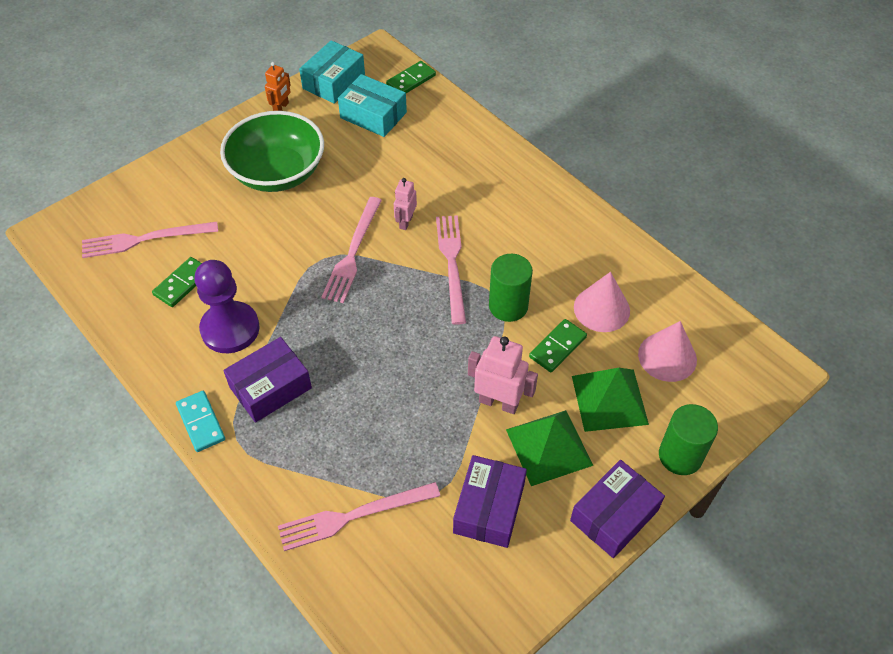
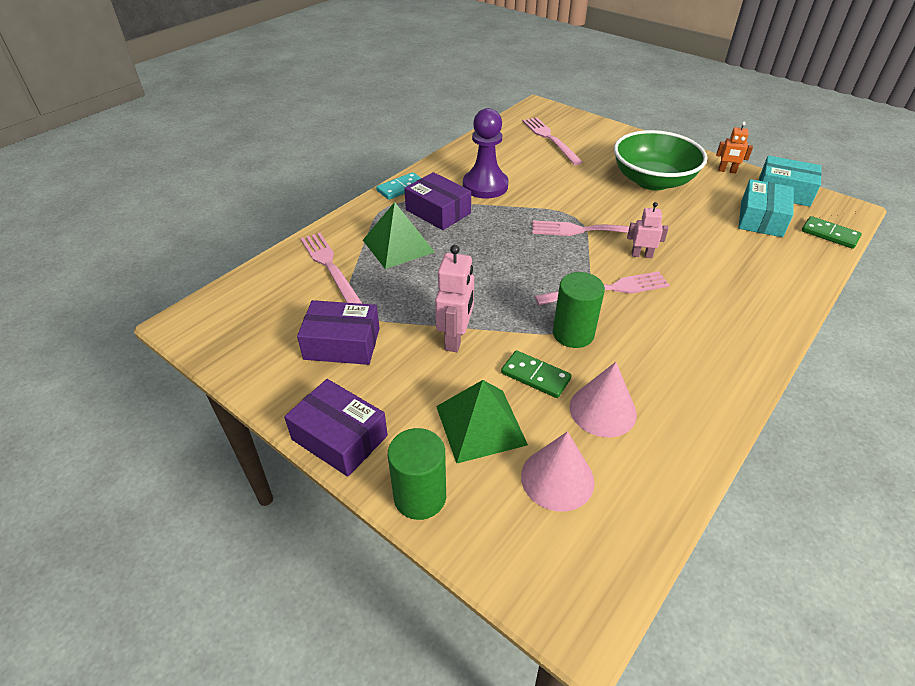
camera: 80 degrees right, 10 degrees down
green domino [152,257,202,307] -> none
green pyramid [506,410,593,486] -> green pyramid moved to [363,202,435,269]

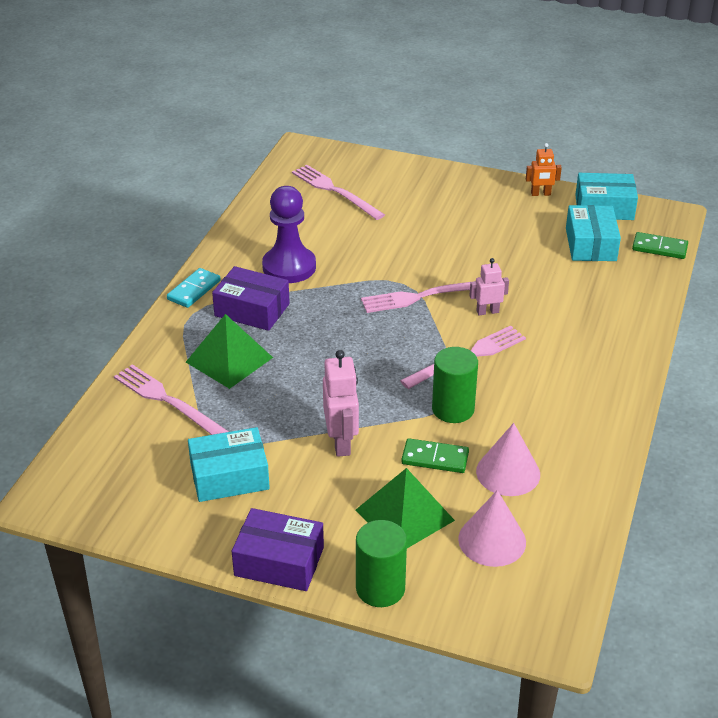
camera: 20 degrees left, 5 degrees down
purple box [297,300,380,365] -> turquoise box [188,427,270,502]
green bowl [614,130,707,190] -> none

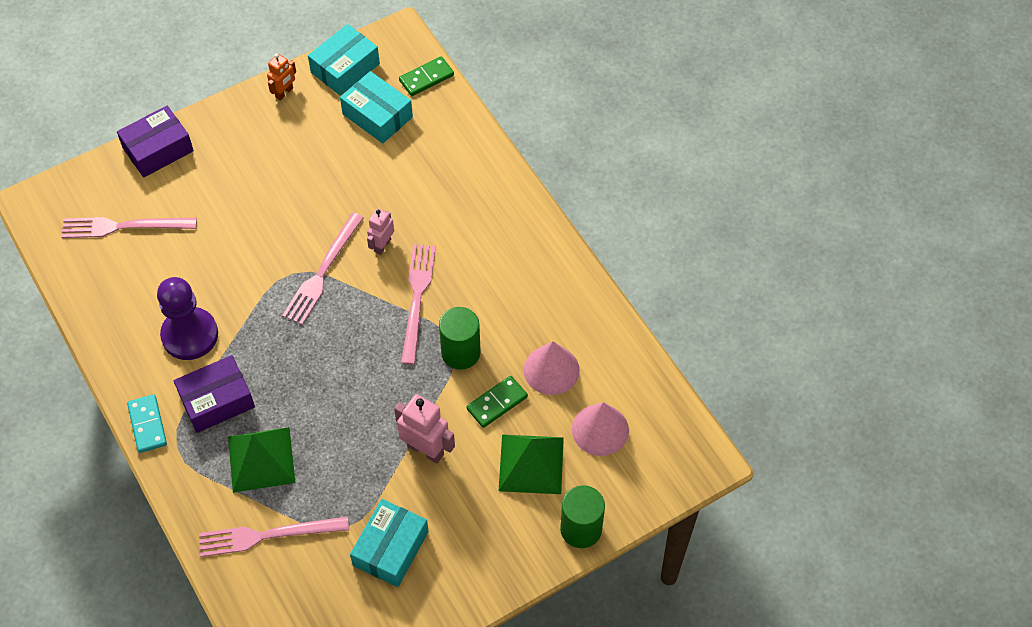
camera: 50 degrees left, 20 degrees up
purple box [232,508,324,591] -> purple box moved to [117,106,194,178]

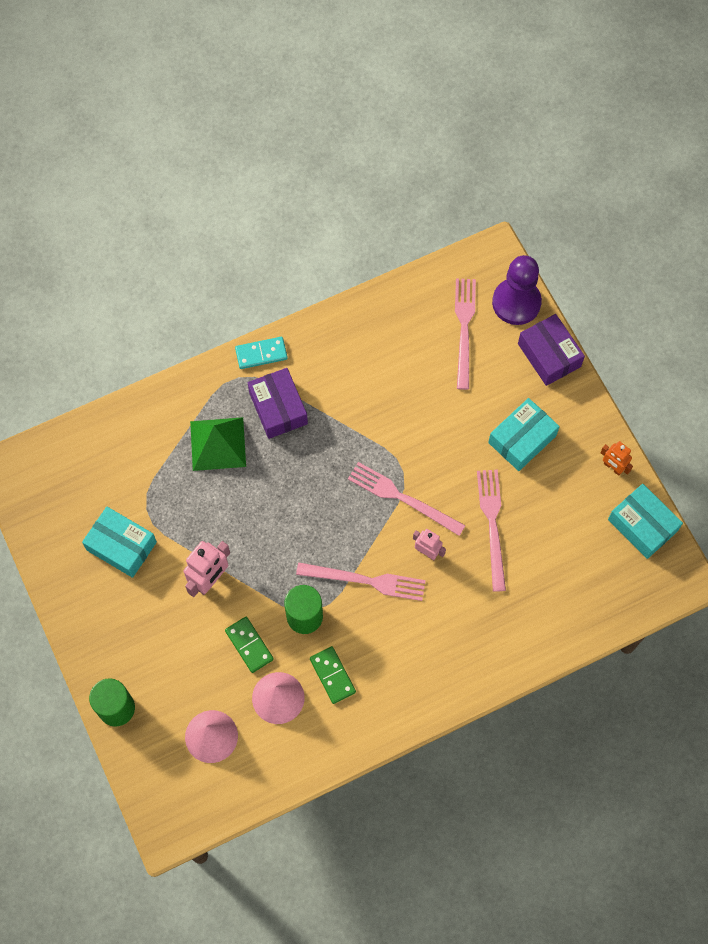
camera: 95 degrees right, 10 degrees up
purple pawn [157,277,218,360] -> purple pawn moved to [492,255,542,325]
pink fork [199,516,349,557] -> pink fork moved to [477,470,506,592]
turquoise box [340,71,413,143] -> turquoise box moved to [488,398,560,471]
green domino [399,56,454,96] -> green domino moved to [310,646,356,704]
green pyramid [499,434,564,494] -> none

